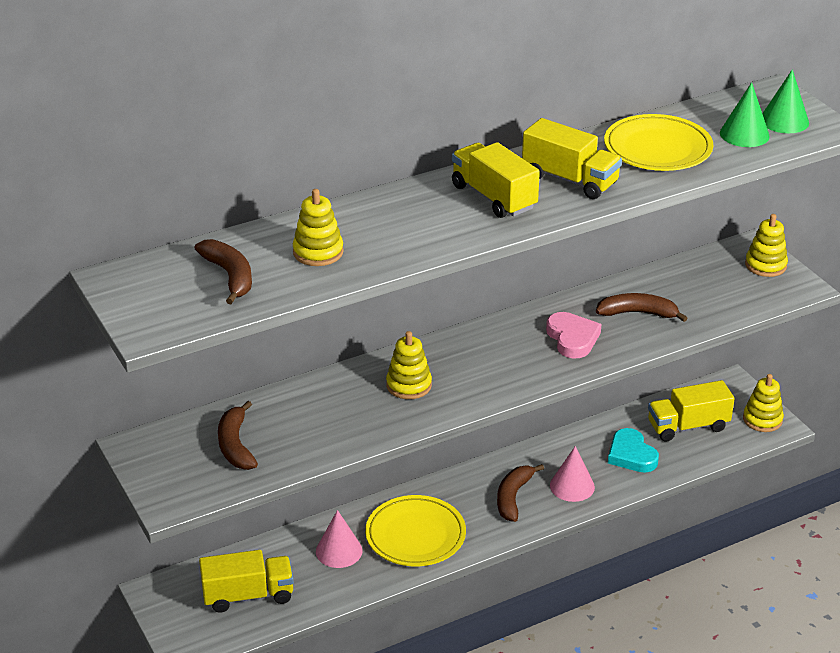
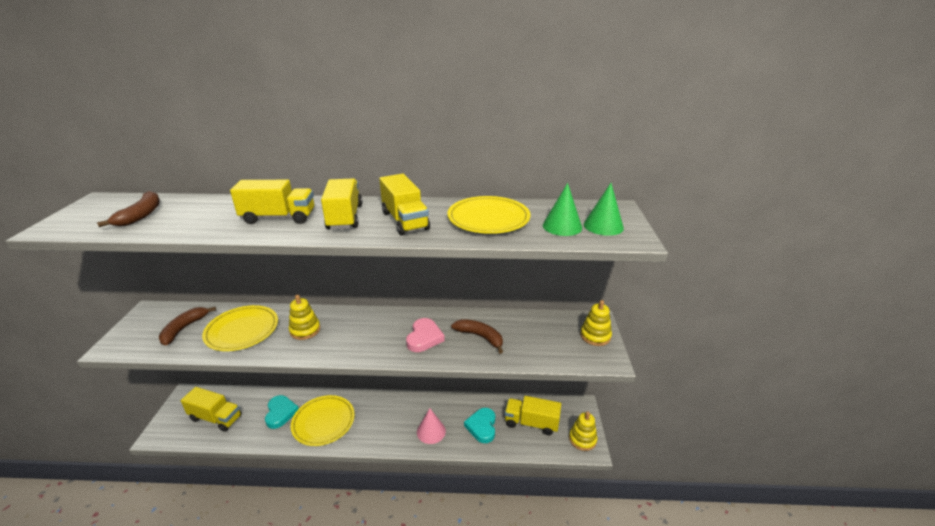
camera: 30 degrees right, 5 degrees down
yellow stacking toy [293,189,344,266] -> none
pink cone [316,510,363,568] -> turquoise heart [265,395,299,429]
brown banana [497,464,544,522] -> none
none -> yellow plate [202,305,278,351]
none -> yellow truck [230,180,314,224]

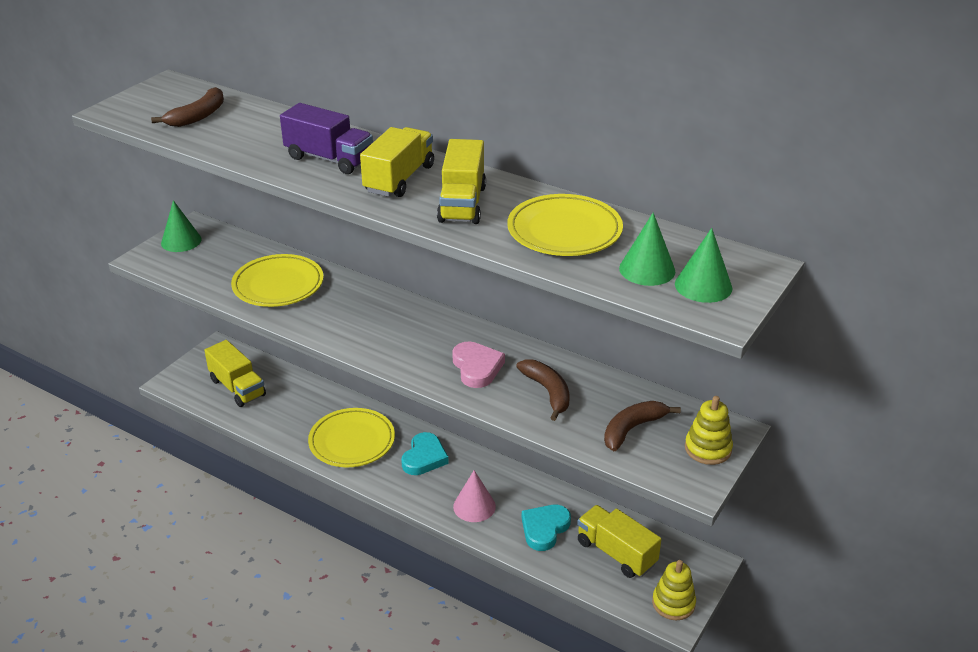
camera: 30 degrees right, 5 degrees up
brown banana [159,307,216,346] -> brown banana moved to [604,401,681,451]
yellow truck [230,180,314,224] -> purple truck [280,103,373,174]
turquoise heart [265,395,299,429] -> turquoise heart moved to [401,432,449,475]
yellow stacking toy [289,295,320,340] -> none
pink heart [406,318,445,352] -> pink heart turned 60 degrees counterclockwise [452,341,505,388]
none -> green cone [161,200,202,252]

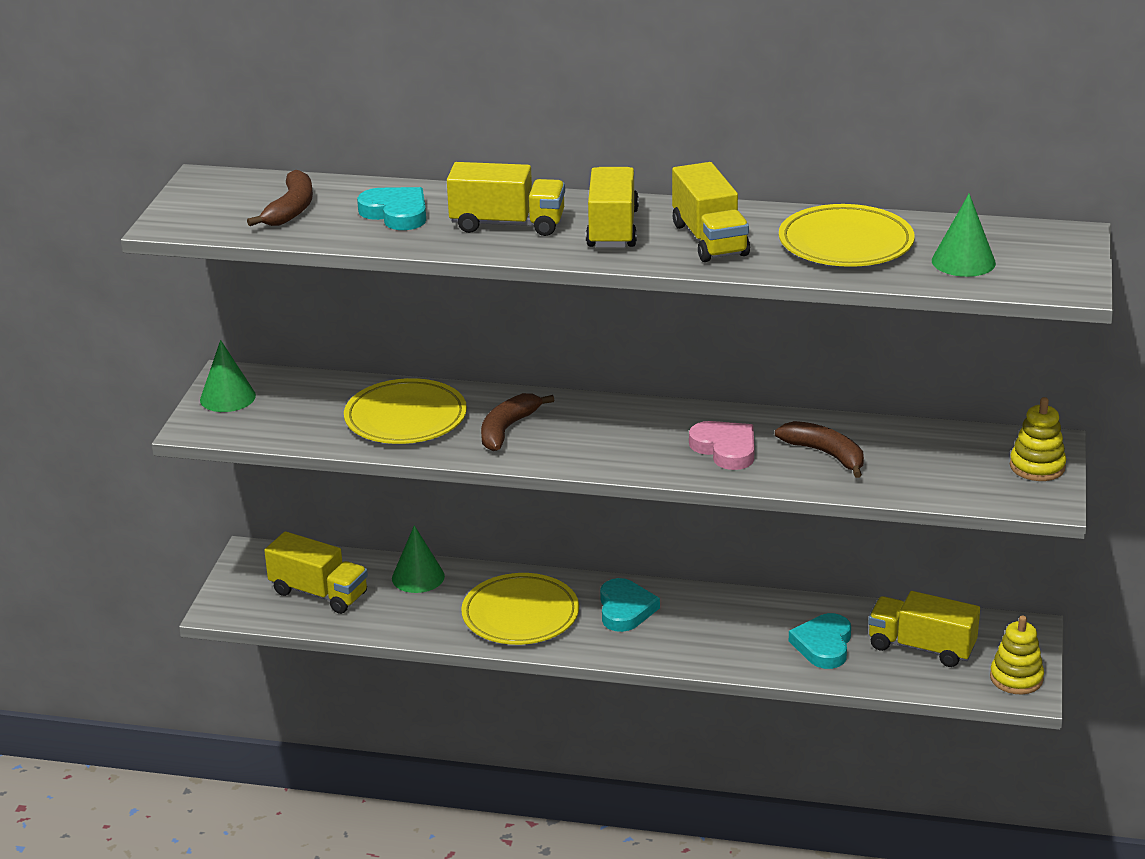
camera: 20 degrees left, 5 degrees down
purple truck [280,103,373,174] -> yellow truck [447,162,565,236]
pink cone [453,470,496,522] -> none
brown banana [604,401,681,451] -> brown banana moved to [481,393,554,451]
green cone [675,228,732,303] -> green cone moved to [392,525,445,593]
none -> turquoise heart [357,187,426,230]

